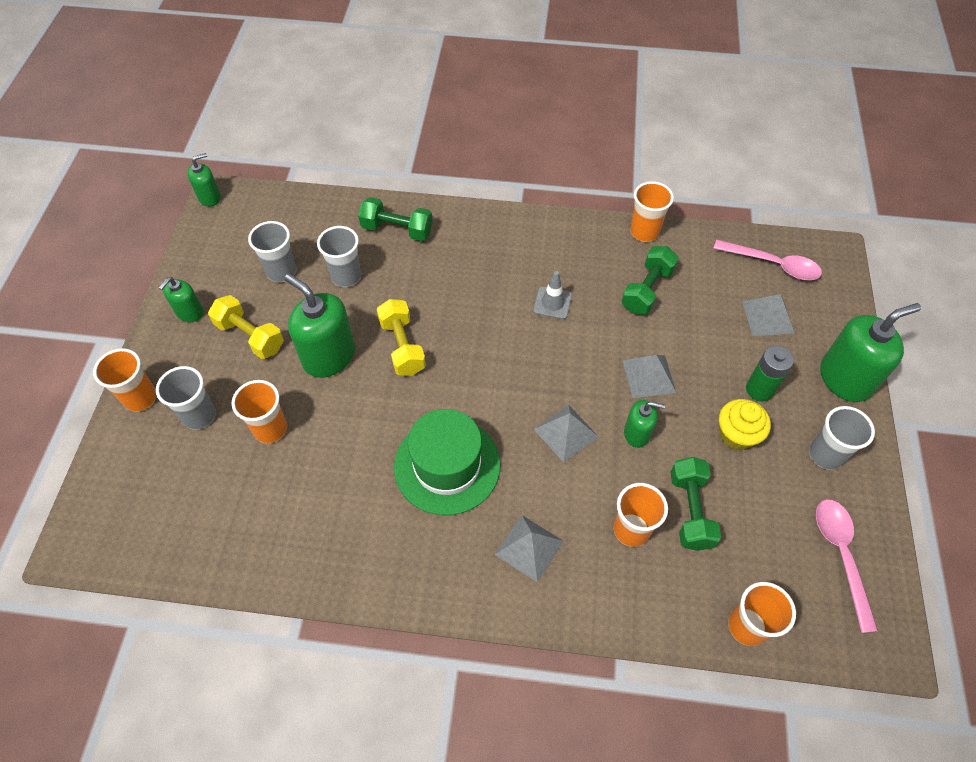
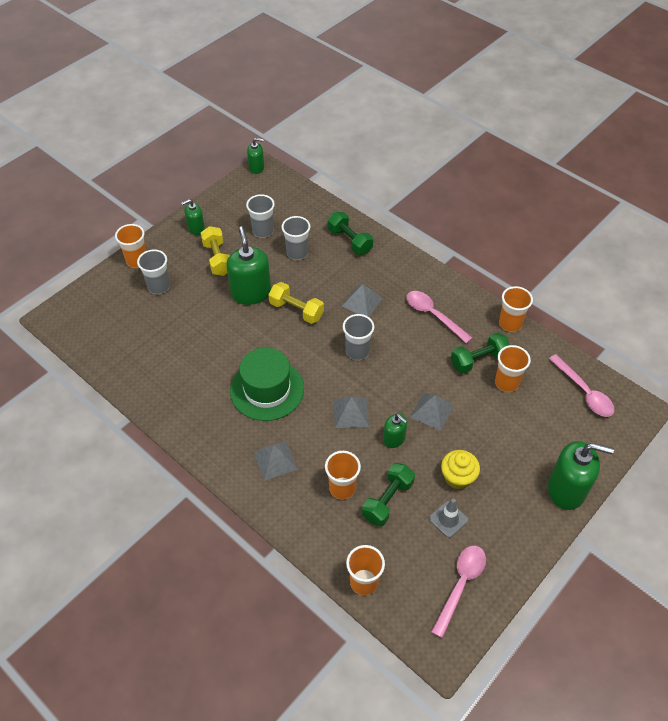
camera: 35 degrees right, 5 degrees down
orange cup [232,380,287,443] -> orange cup moved to [495,345,531,392]
yellow dumbbell [377,299,426,376] -> yellow dumbbell turned 75 degrees counterclockwise [268,282,324,324]
grey traffic cone [534,271,572,319] -> grey traffic cone moved to [429,499,468,538]
grey pyramid [742,294,795,336] -> grey pyramid moved to [342,284,383,317]
green battery [746,346,794,402] -> none
grey cup [809,406,875,470] -> grey cup moved to [343,314,374,360]
none -> pink spoon [406,291,472,344]

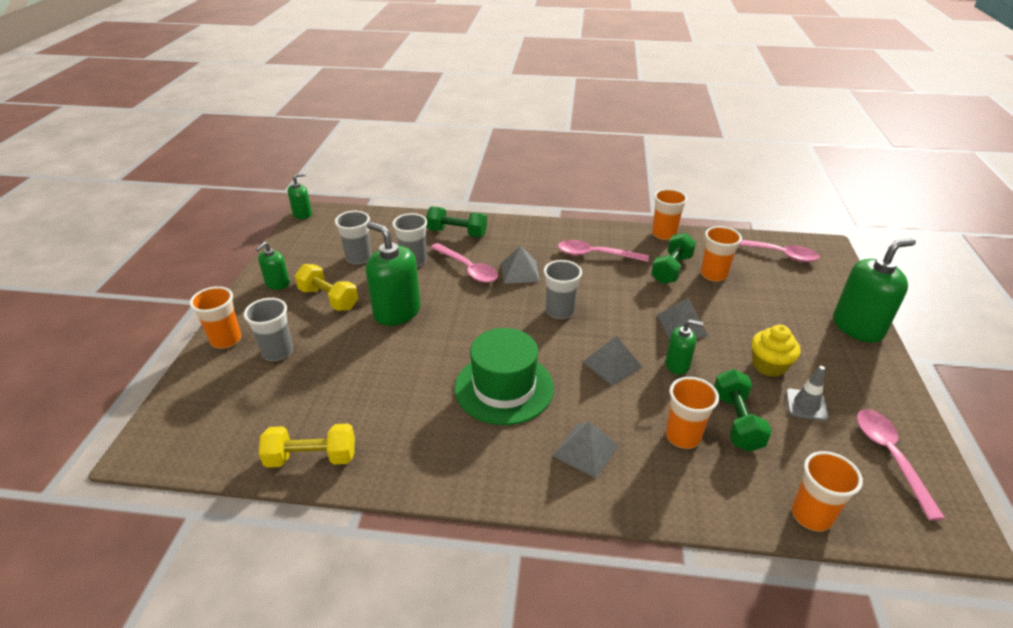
camera: 35 degrees left, 15 degrees down
yellow dumbbell [268,282,324,324] -> yellow dumbbell moved to [259,423,355,468]
none -> pink spoon [430,243,498,283]

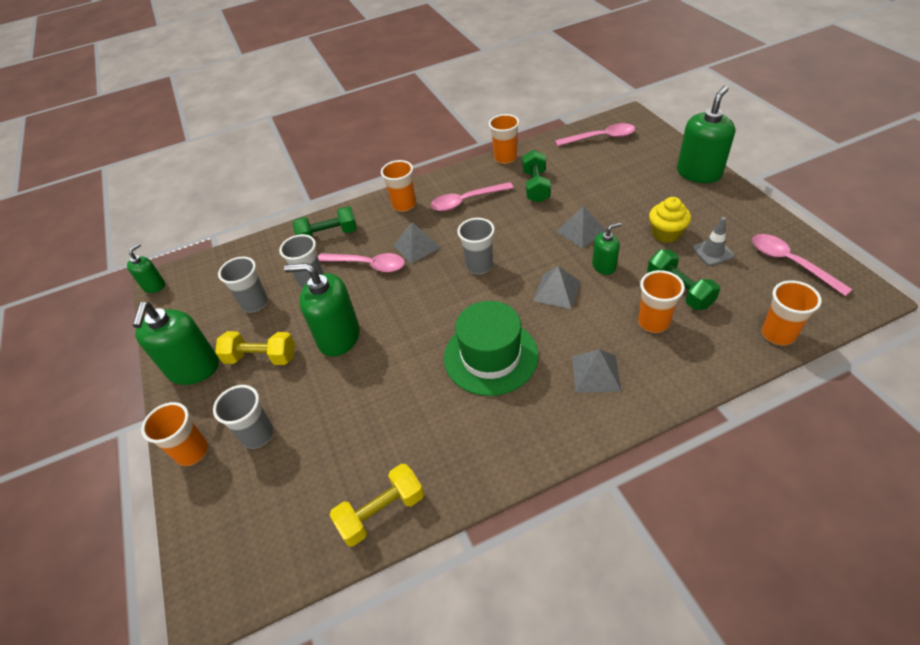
camera: 25 degrees left, 10 degrees up
green soap dispenser [256,242,290,290] -> green soap dispenser [133,302,219,385], size x1.84
orange cup [701,226,742,282] -> orange cup moved to [381,160,416,212]

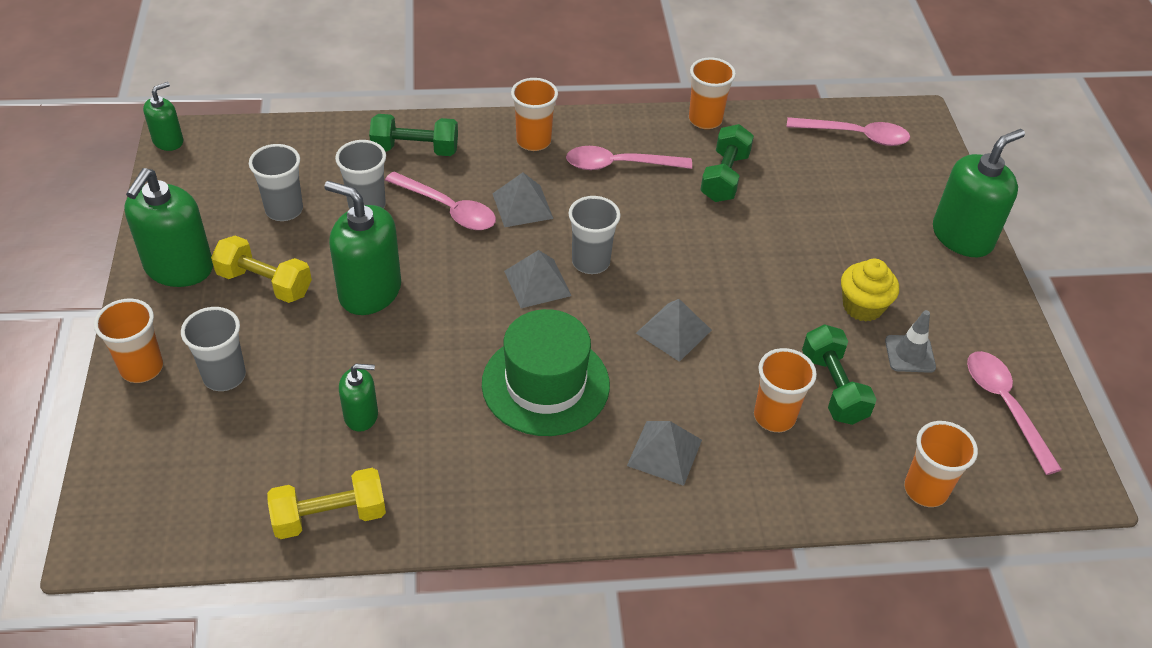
camera: 10 degrees right, 0 degrees up
grey pyramid [556,206,607,248] -> grey pyramid moved to [504,250,571,308]
green soap dispenser [592,223,622,275] -> green soap dispenser moved to [339,364,378,432]

